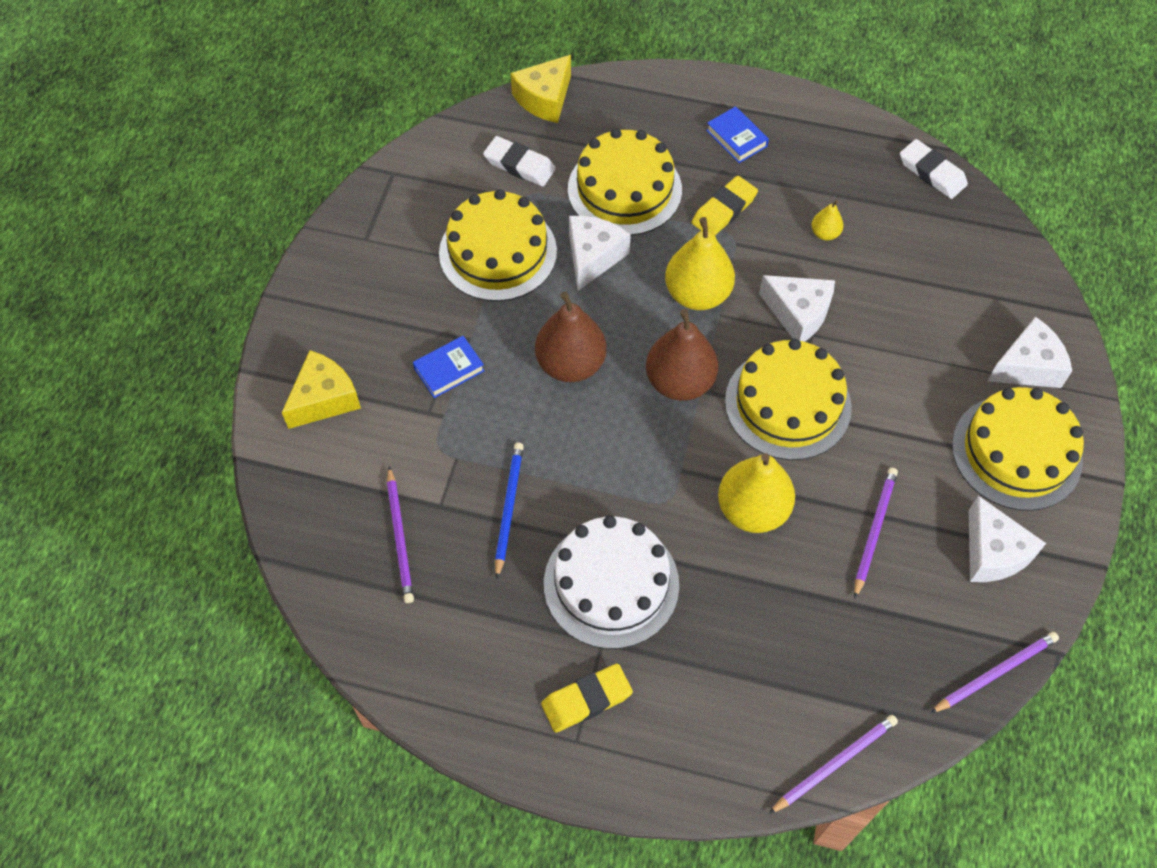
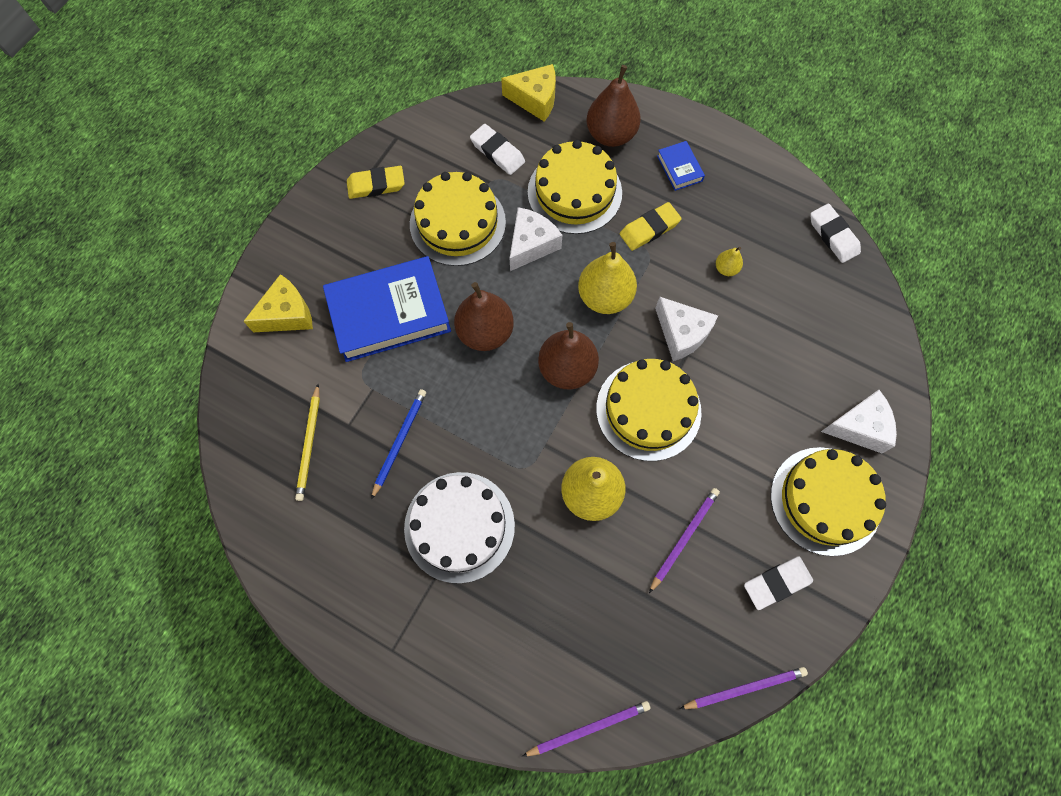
camera: 15 degrees right, 10 degrees up
purple pencil [387,466,414,603] -> yellow pencil [295,384,320,501]
blue book [413,336,484,398] -> blue book [323,256,451,362], size x2.28
yellow cheese [511,55,571,123] -> yellow cheese turned 135 degrees counterclockwise [501,64,556,122]
yellow eraser [541,663,633,733] -> yellow eraser moved to [347,166,405,199]
white cheese [969,496,1046,582] -> white eraser [744,556,813,610]
none -> brown pear [587,65,641,147]

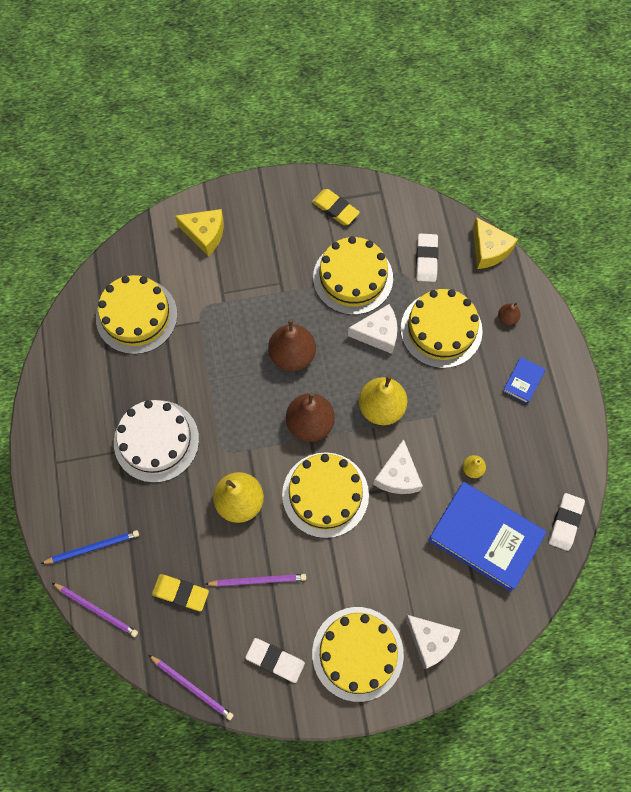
camera: 50 degrees right, 0 degrees up
yellow pencil [295,384,320,501] -> yellow cake [96,275,177,354]
blue book [323,256,451,362] -> blue book moved to [428,482,547,591]
blue pencil [371,389,426,500] -> blue pencil moved to [41,530,139,564]
brown pear [587,65,641,147] -> brown pear [498,302,521,325], size x0.47
yellow eraser [620,202,682,251] -> yellow eraser moved to [152,574,209,611]

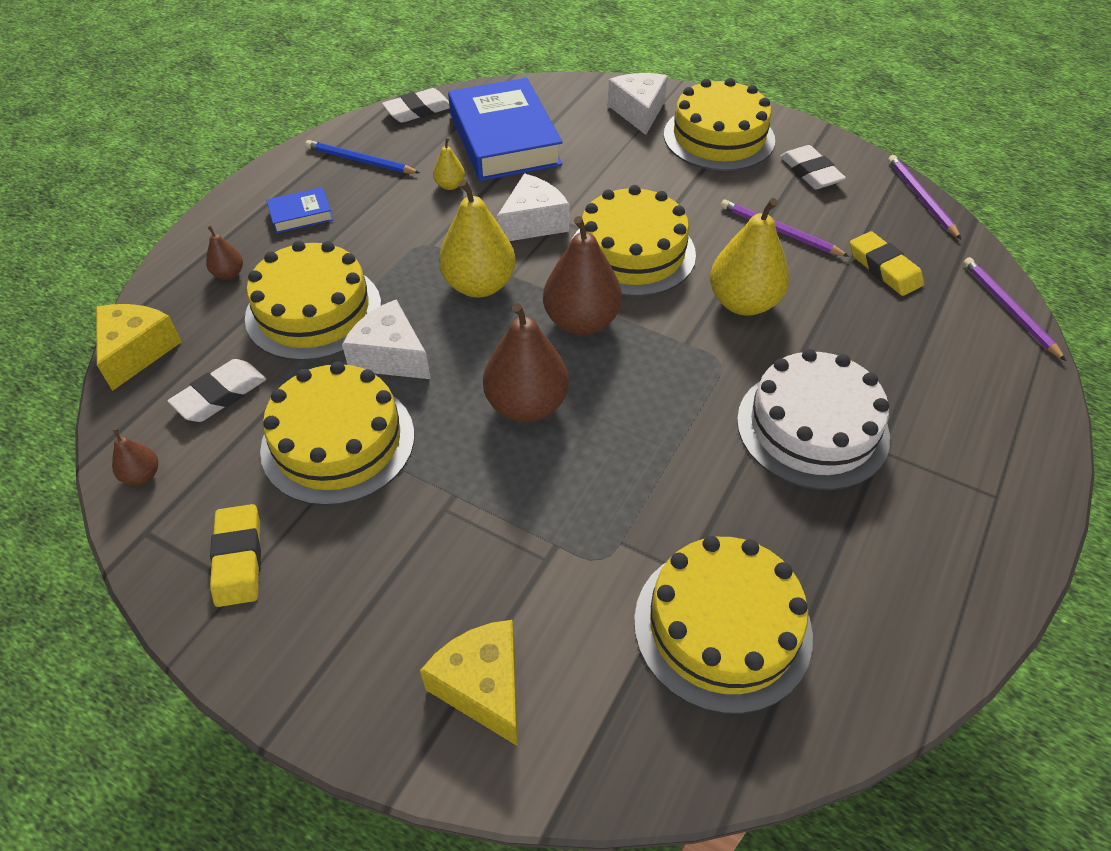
camera: 140 degrees left, 20 degrees down
blue pencil [41,530,139,564] -> blue pencil moved to [305,140,420,174]
none -> brown pear [112,428,158,485]

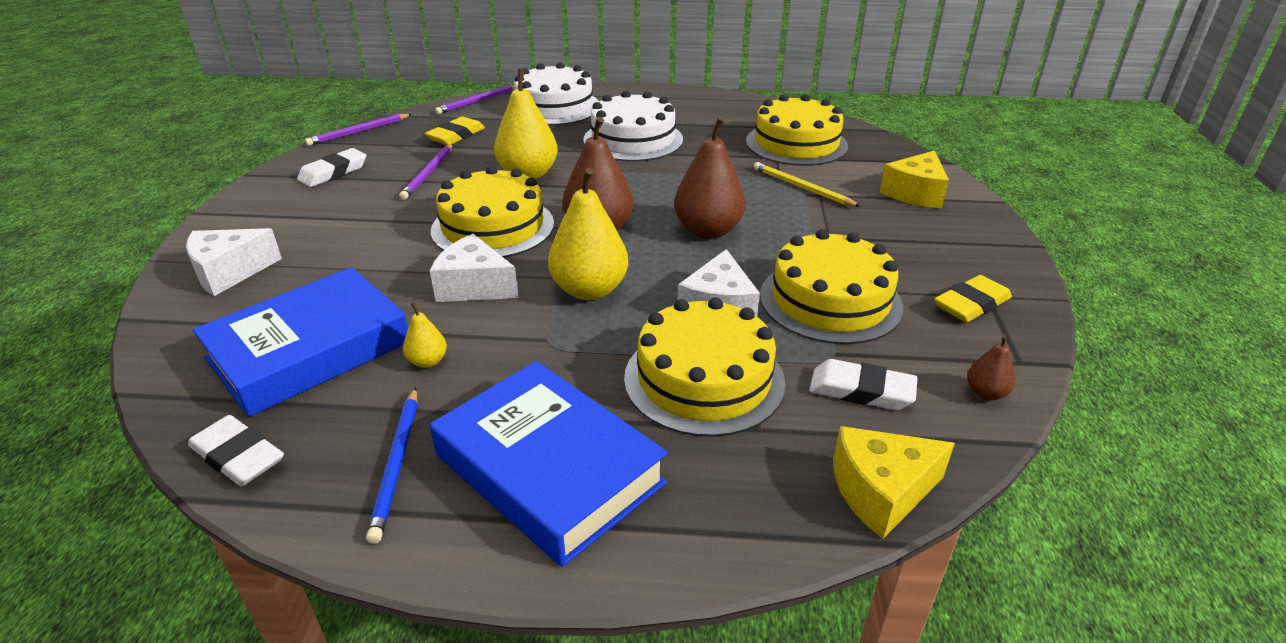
camera: 115 degrees left, 15 degrees down
brown pear [206,226,243,280] -> none
blue book [266,187,333,234] -> blue book [430,361,668,567], size x2.28
yellow cake [664,78,775,171] -> none
none -> white cake [514,62,599,125]
none -> yellow pencil [754,162,861,207]

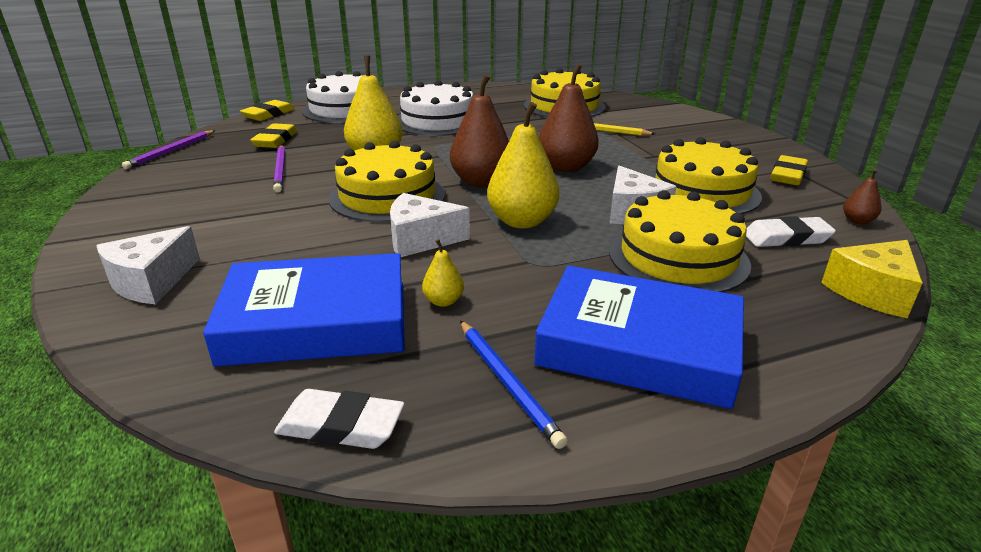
camera: 25 degrees left, 5 degrees down
blue book [193,267,408,417] -> blue book turned 60 degrees clockwise [203,253,405,367]
white eraser [297,148,366,187] -> none
purple pencil [435,85,515,114] -> yellow eraser [240,100,295,121]
yellow cheese [880,151,949,208] -> none

